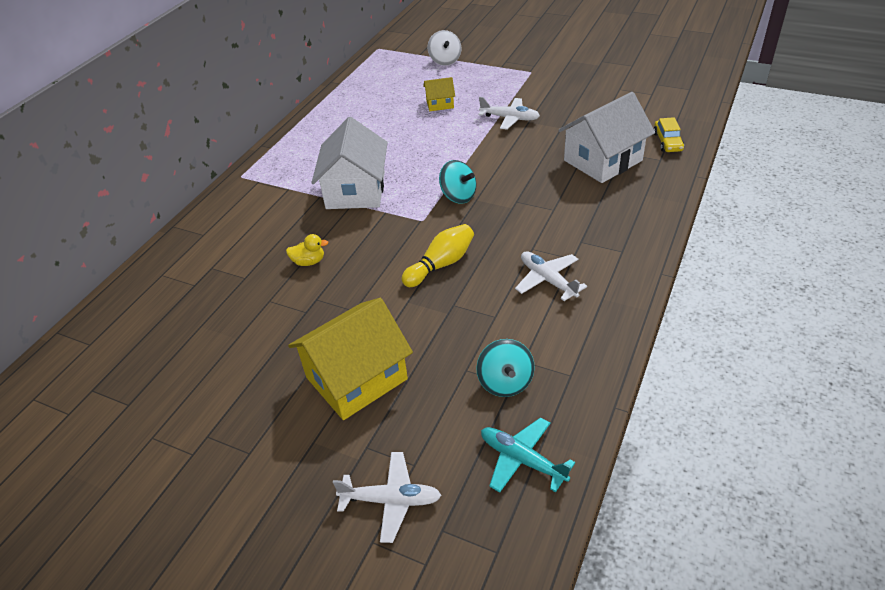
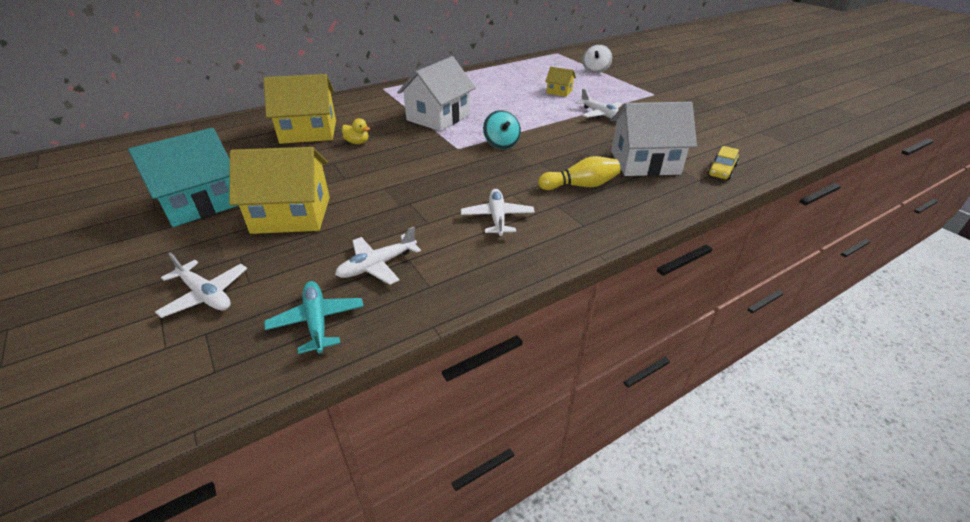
camera: 30 degrees right, 5 degrees down
yellow bowling pin [401,224,474,287] -> yellow bowling pin moved to [538,156,620,190]
turquoise spinning top [476,339,535,397] -> white plane [335,227,421,285]
none -> turquoise house [128,128,239,227]
none -> yellow house [263,74,336,144]

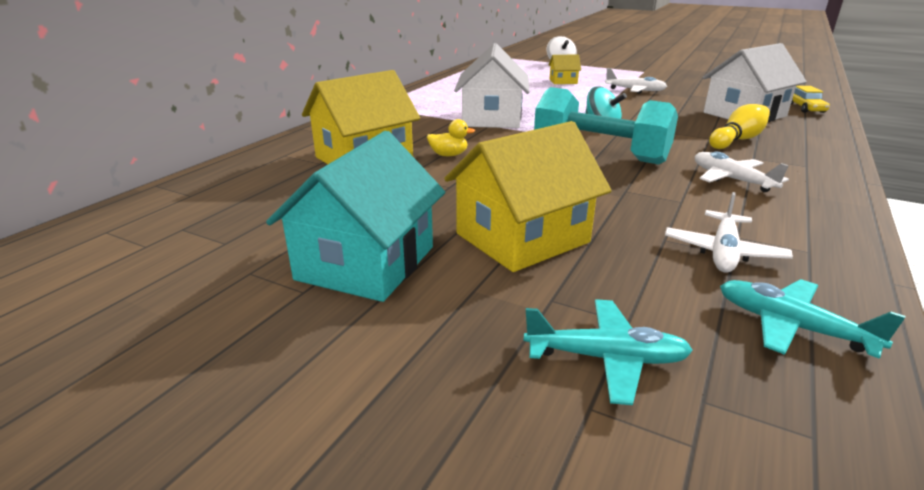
camera: 30 degrees left, 10 degrees down
white plane [155,253,247,318] -> turquoise plane [524,299,693,405]
none -> turquoise dumbbell [534,87,678,165]

